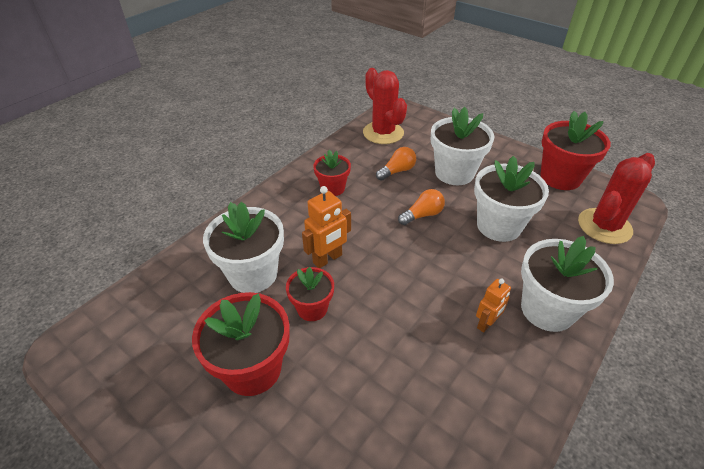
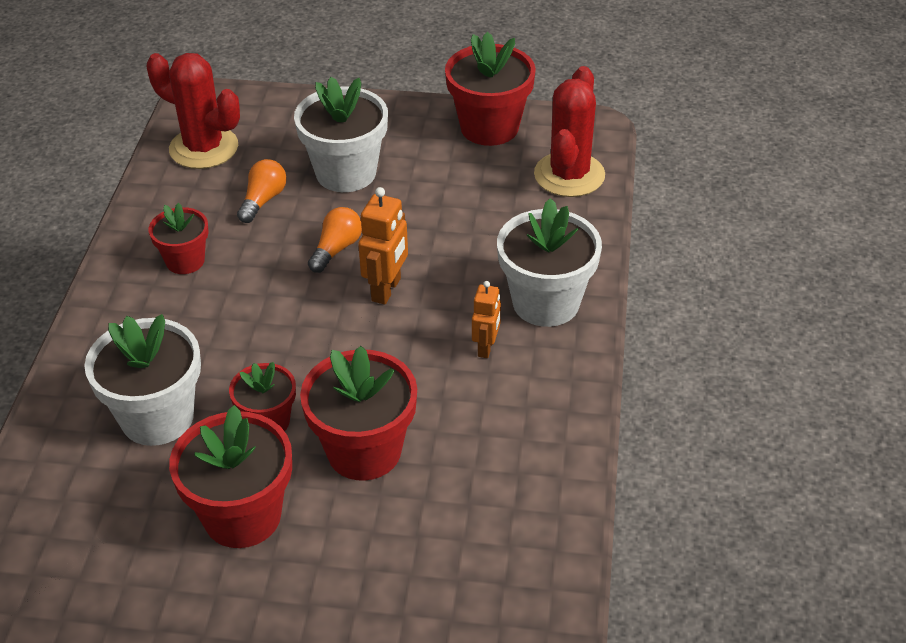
camera: 30 degrees left, 0 degrees up
orange robot [302,186,351,268] -> orange robot moved to [358,187,408,305]
white flower pot [474,156,549,242] -> none
none -> red flower pot [300,346,417,481]

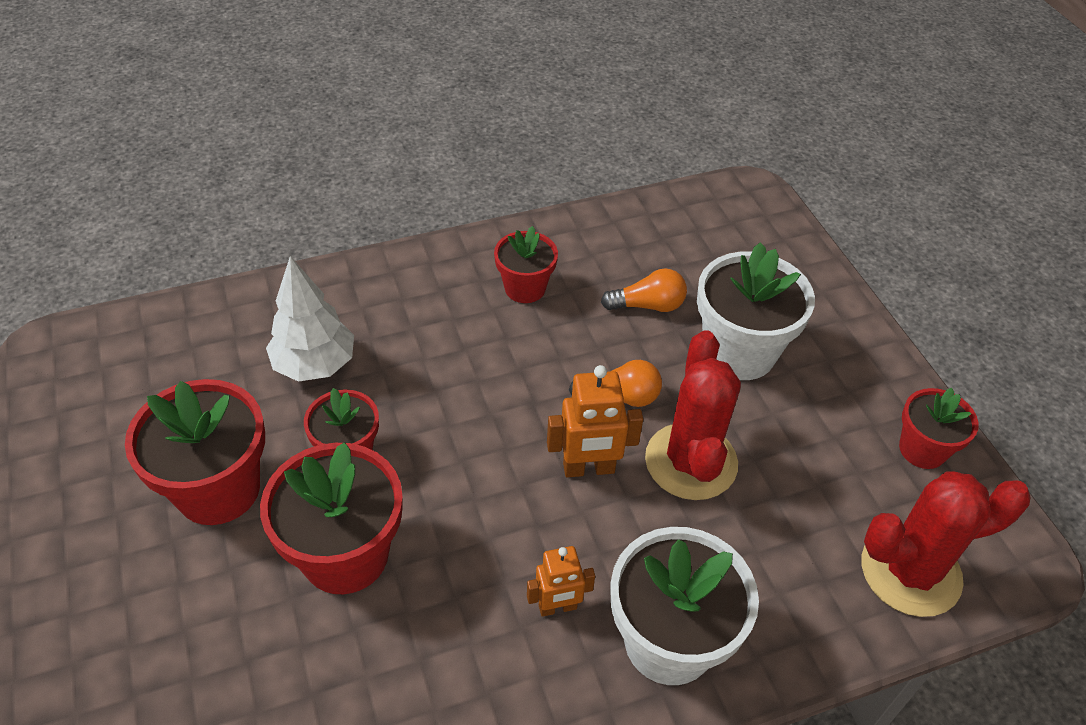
camera: 60 degrees right, 5 degrees up
white flower pot [84,314,201,446] -> white tree [266,256,354,382]
red cactus [147,53,240,169] -> red cactus moved to [645,330,741,500]
red flower pot [445,32,536,146] -> red flower pot [899,388,979,469], size x0.59

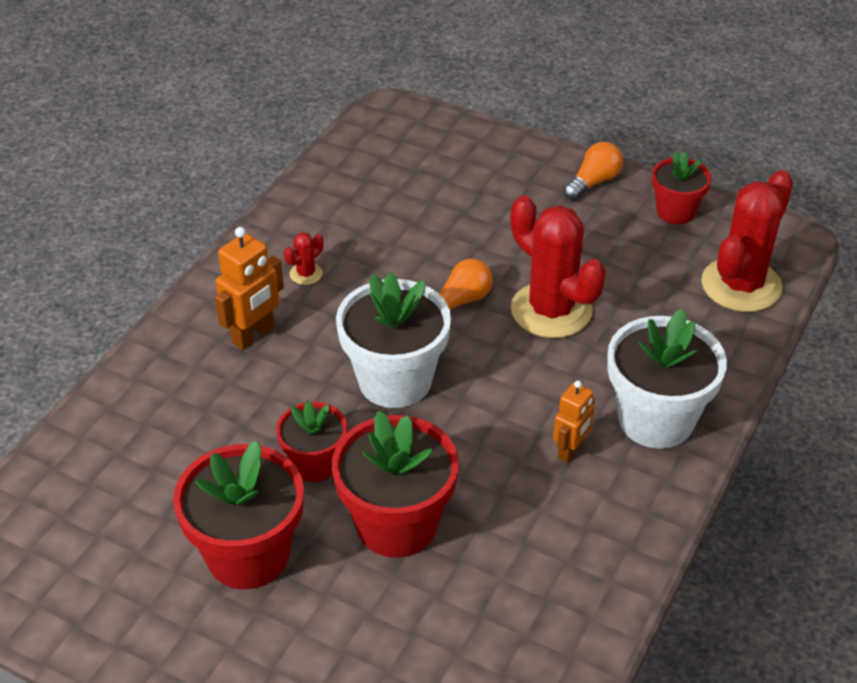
camera: 40 degrees left, 5 degrees down
white tree [266,256,354,382] -> none
red flower pot [494,226,558,303] -> red cactus [284,232,324,285]
orange robot [547,365,643,478] -> orange robot moved to [215,227,284,350]
orange light bulb [601,268,687,312] -> orange light bulb moved to [564,142,623,200]
white flower pot [697,242,815,380] -> white flower pot moved to [336,272,451,408]

